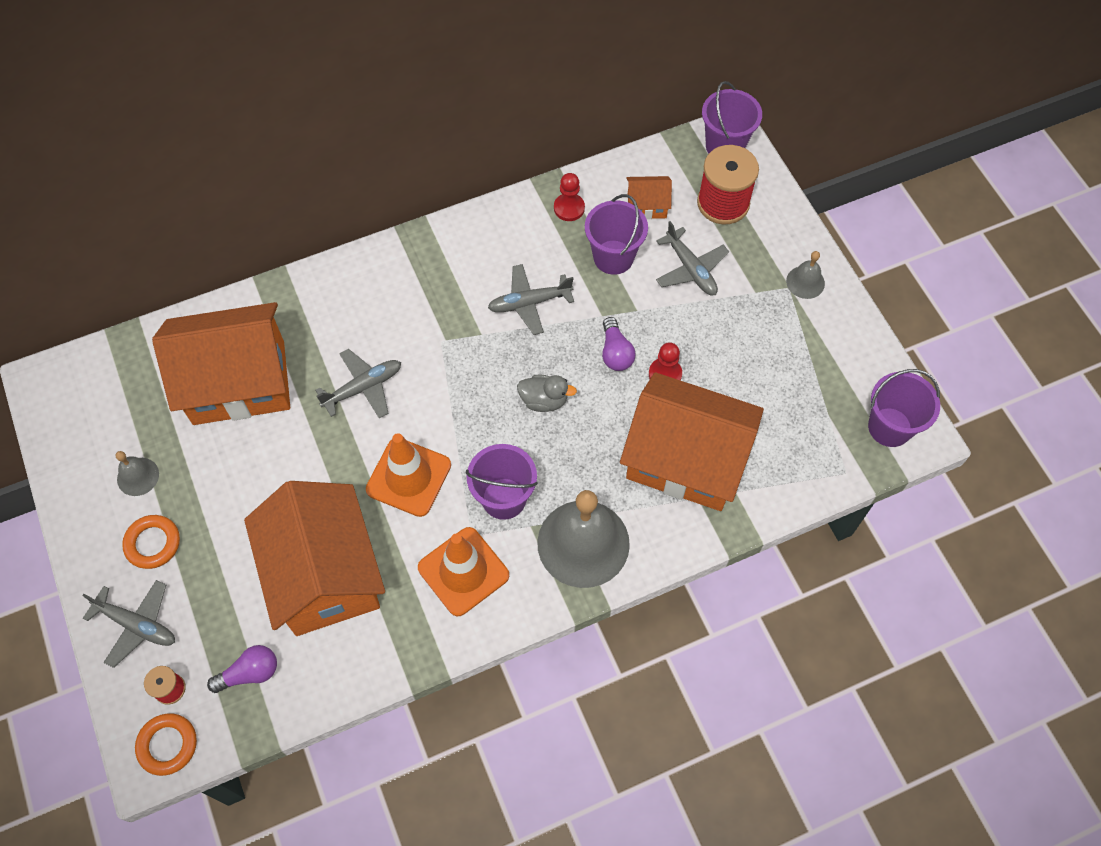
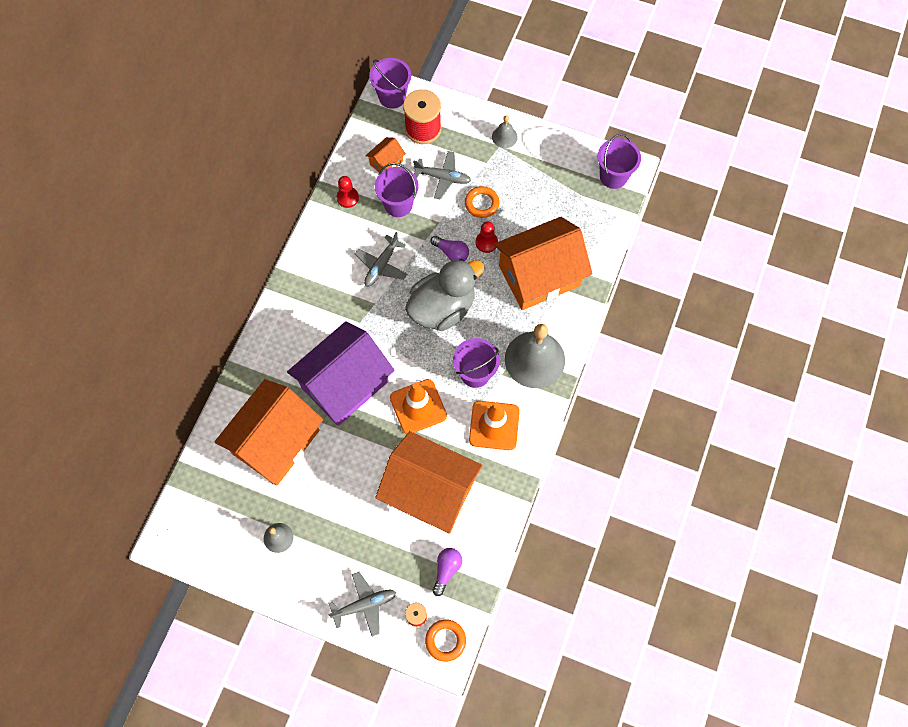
camera: 45 degrees left, 5 degrees up
orange ring [122,515,180,569] -> orange ring moved to [465,186,500,218]
grey plane [315,349,401,418] -> purple house [287,321,395,426]
grey duck [517,375,577,412] -> grey duck [405,259,485,331], size x2.17

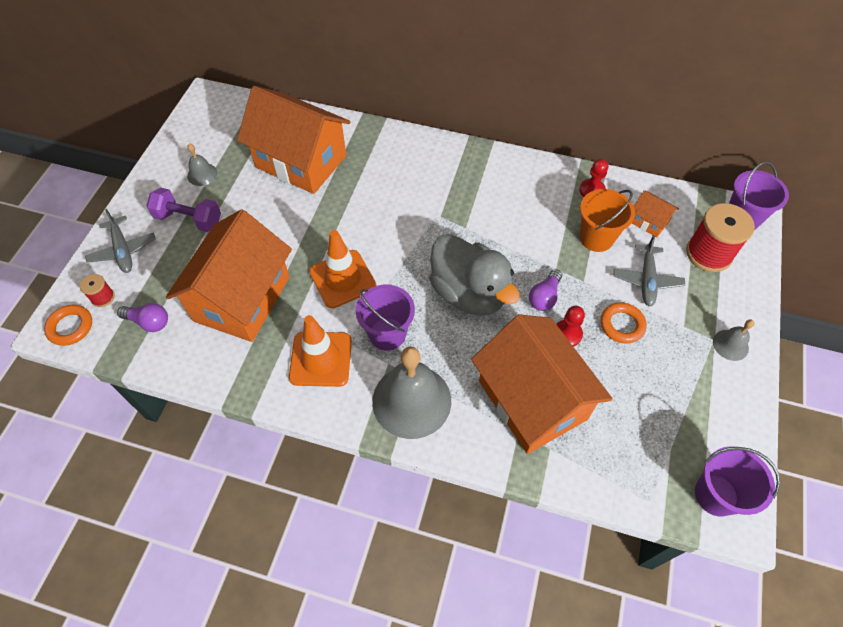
camera: 85 degrees right, 10 degrees down
purple house [287,321,395,426] -> none
grey plane [355,232,407,287] -> none
purple bucket [375,163,418,217] -> orange bucket [580,189,635,252]
none -> purple dumbbell [146,188,221,232]

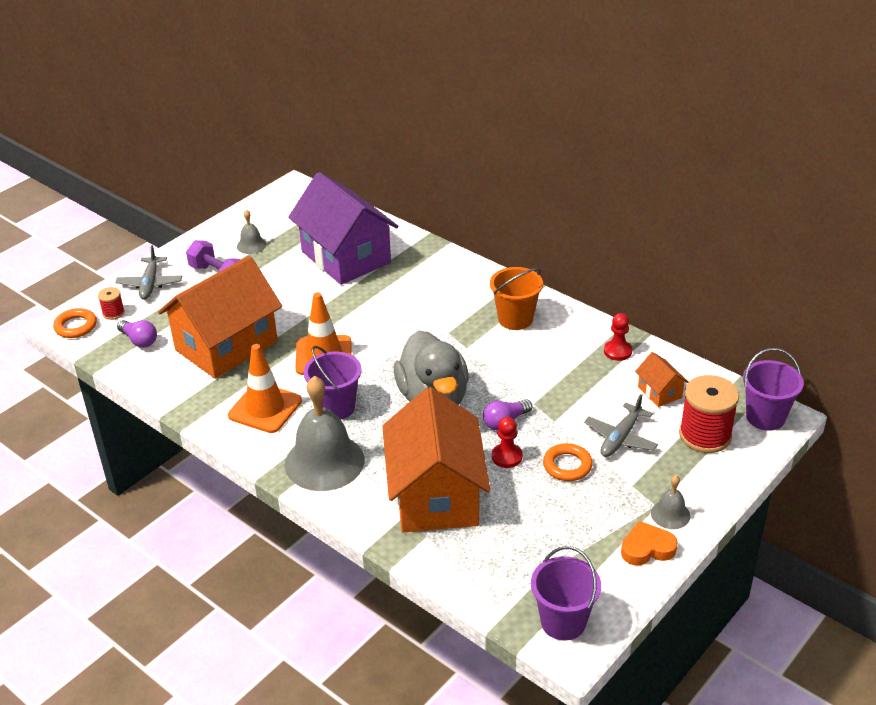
camera: 25 degrees right, 20 degrees down
orange house [237,86,350,194] -> purple house [288,172,398,285]
orange bucket [580,189,635,252] -> orange bucket moved to [490,267,543,330]
none -> orange heart [621,521,678,566]

